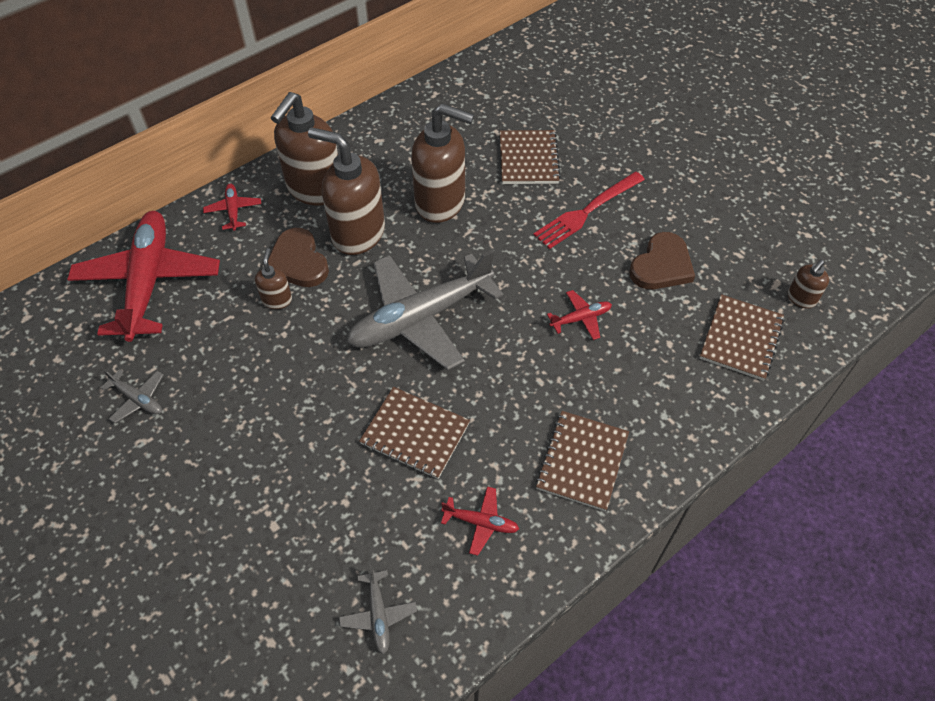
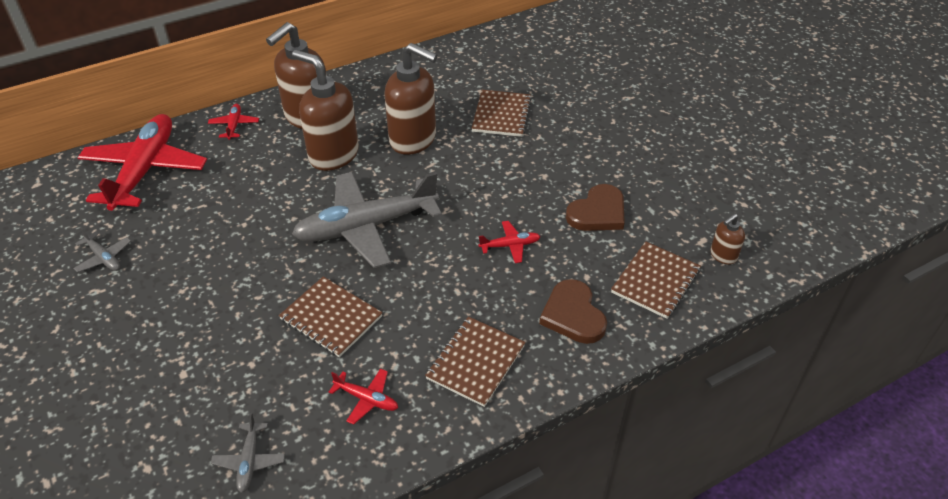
camera: 10 degrees right, 10 degrees down
brown soap dispenser [255,248,292,309] -> none
brown heart [268,228,329,287] -> brown heart moved to [539,279,607,344]
red fork [533,172,645,249] -> none

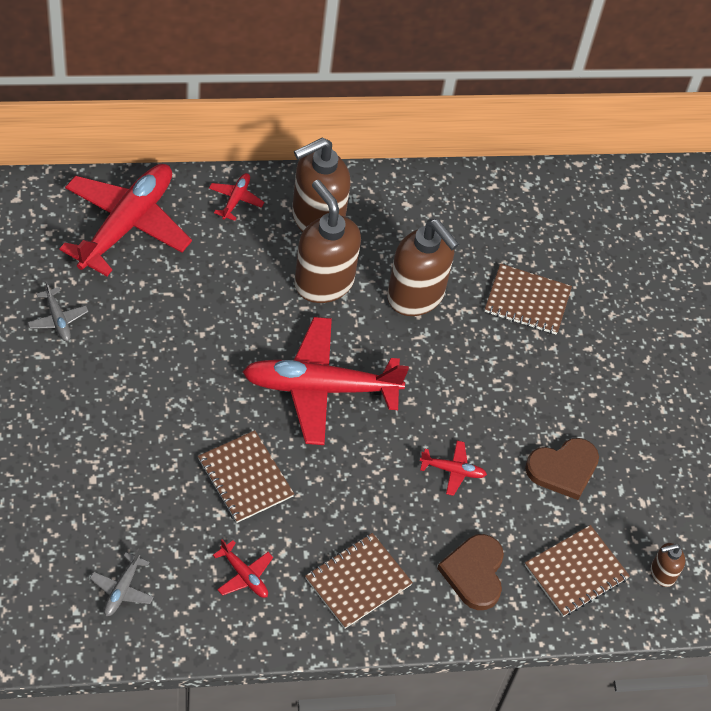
camera: 15 degrees right, 10 degrees up
grey plane [292,172,442,268] -> red plane [243,317,409,445]
brown notebook [472,90,532,137] -> brown notebook turned 75 degrees clockwise [485,263,572,334]

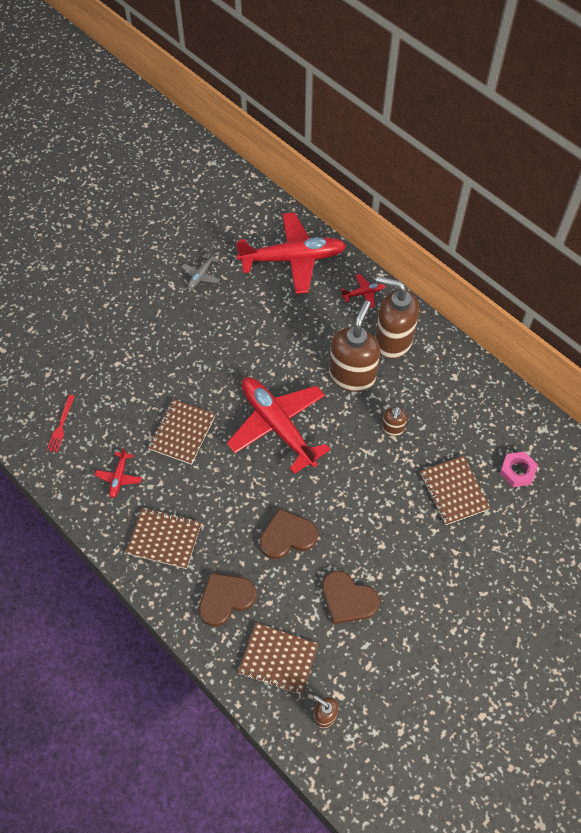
camera: 60 degrees right, 5 degrees up
grey plane [90,549,154,616] -> red fork [47,395,75,453]
brown soap dispenser [387,219,459,316] -> brown soap dispenser [382,406,407,436], size x0.46
red plane [420,441,487,496] -> brown heart [260,508,318,559]
none -> pink nut [500,452,538,487]

